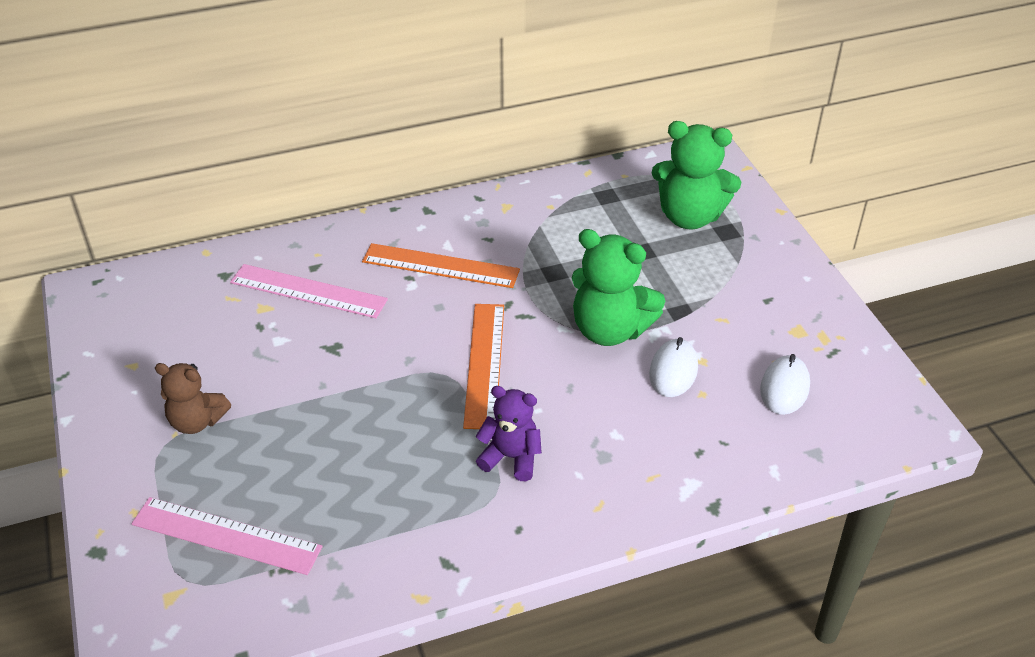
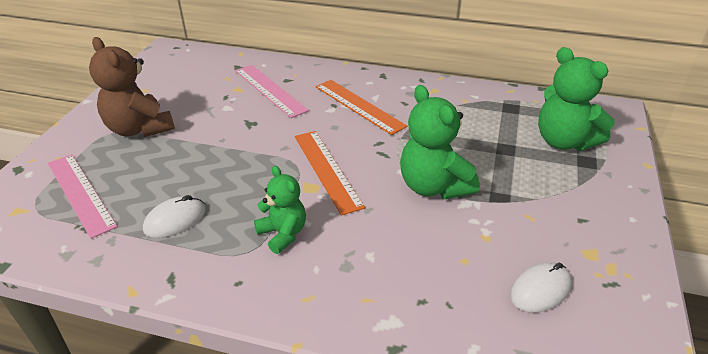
camera: 35 degrees right, 5 degrees down
brown teddy bear [155,363,231,434] -> brown teddy bear [89,37,175,137], size x1.60
orange ruler [463,304,504,429] -> orange ruler turned 60 degrees counterclockwise [295,131,365,216]
purple teddy bear [475,386,542,481] -> green teddy bear [254,166,306,254]
white mouse [649,337,698,397] -> white mouse moved to [143,195,206,238]

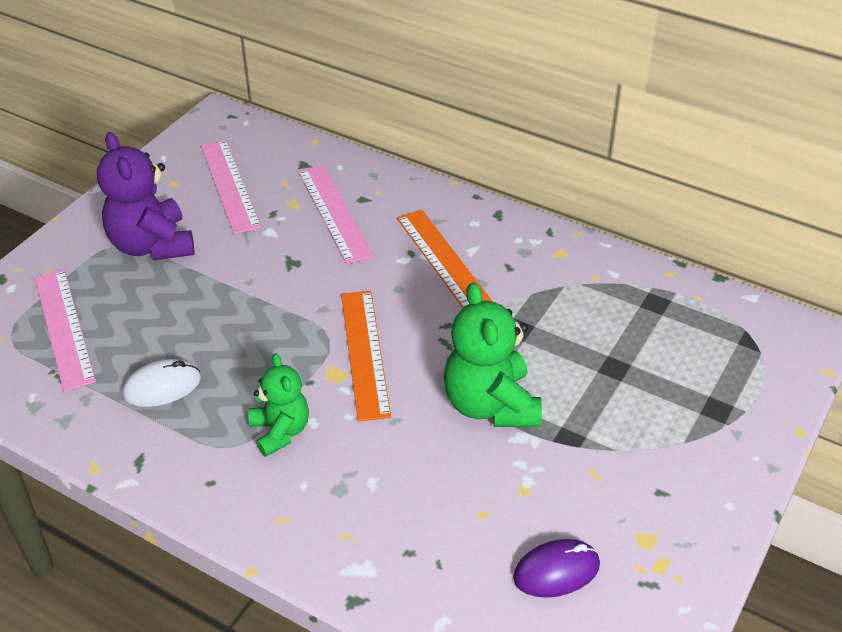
camera: 15 degrees right, 5 degrees up
brown teddy bear [89,37,175,137] -> purple teddy bear [97,132,195,260]
white mouse [510,262,572,312] -> purple mouse [513,539,600,598]
green teddy bear [538,47,614,151] -> none
none -> pink ruler [201,140,261,234]

